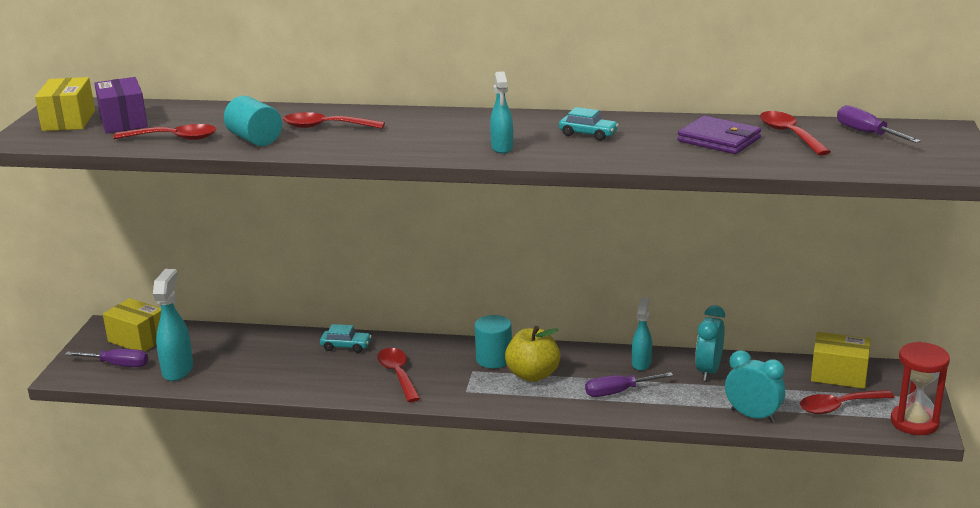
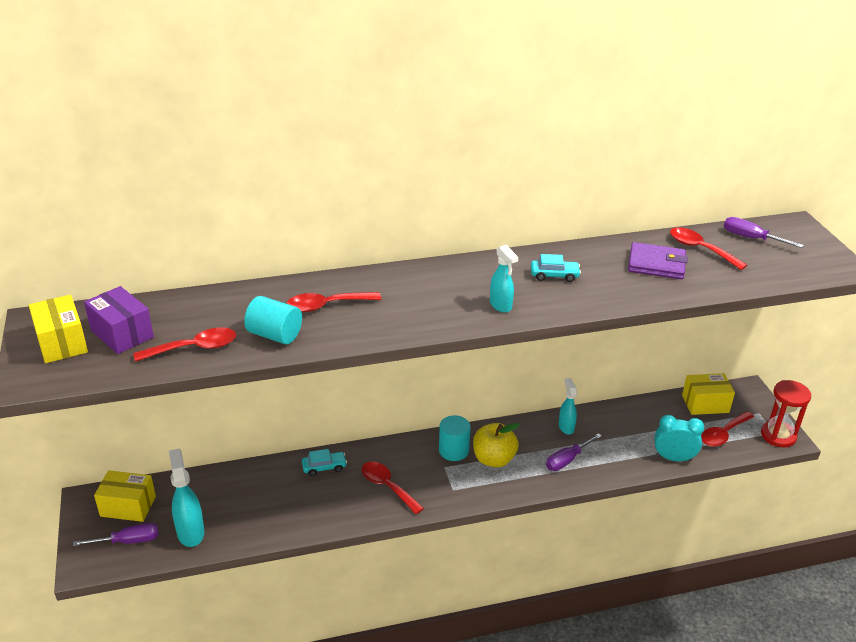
camera: 25 degrees left, 10 degrees up
turquoise clock [695,305,725,381] -> none

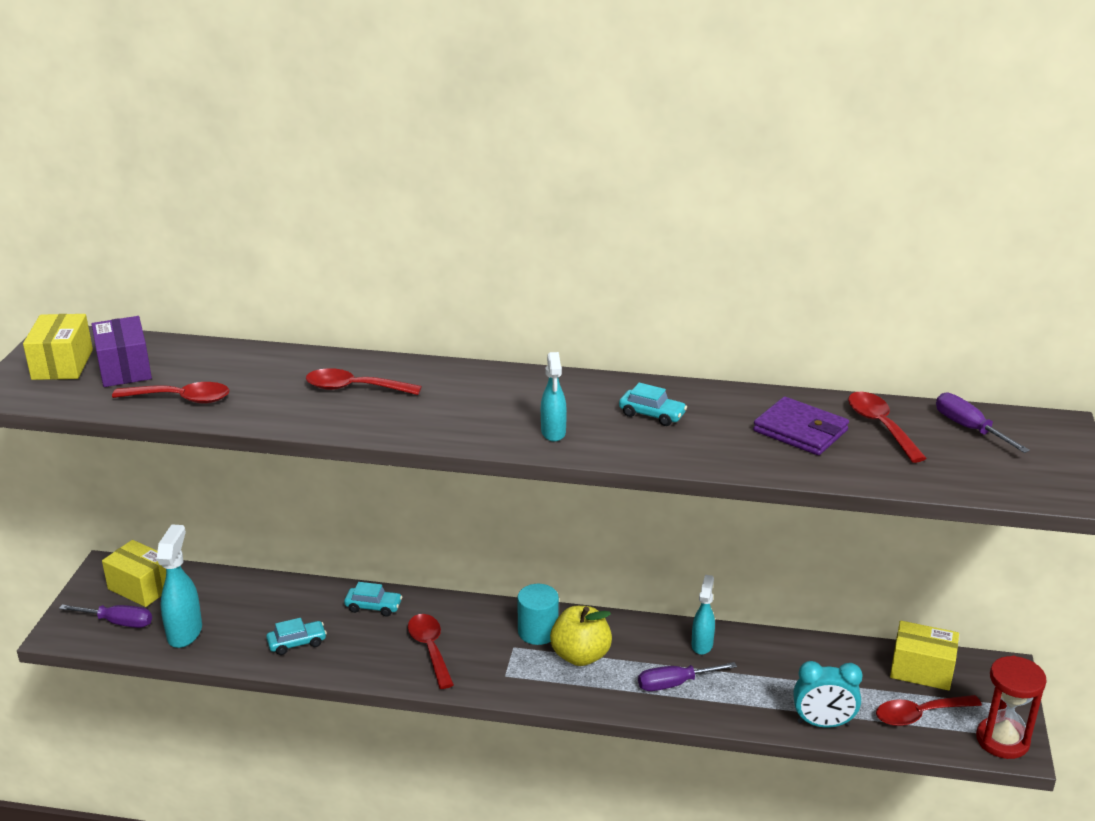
camera: 25 degrees right, 5 degrees down
turquoise cylinder [244,296,302,344] -> none
turquoise clock [655,415,704,461] -> turquoise clock turned 150 degrees clockwise [793,661,863,728]
none -> turquoise car [266,618,327,655]

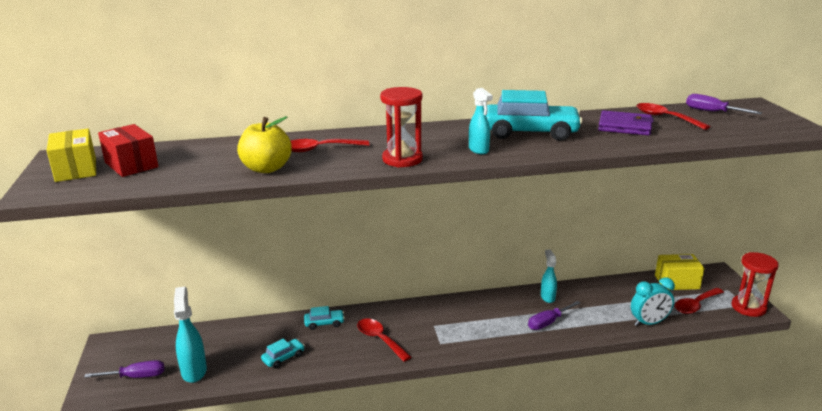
camera: 20 degrees left, 5 degrees down
purple box [92,316,152,387] -> red box [98,124,159,177]
yellow box [102,540,166,607] -> none
red spoon [112,382,229,403] -> none
turquoise cylinder [517,584,559,645] -> none
yellow apple [550,606,612,666] -> yellow apple moved to [237,116,292,173]
turquoise car [619,383,687,426] -> turquoise car [486,90,583,141], size x2.14
none -> red hourglass [380,87,423,168]

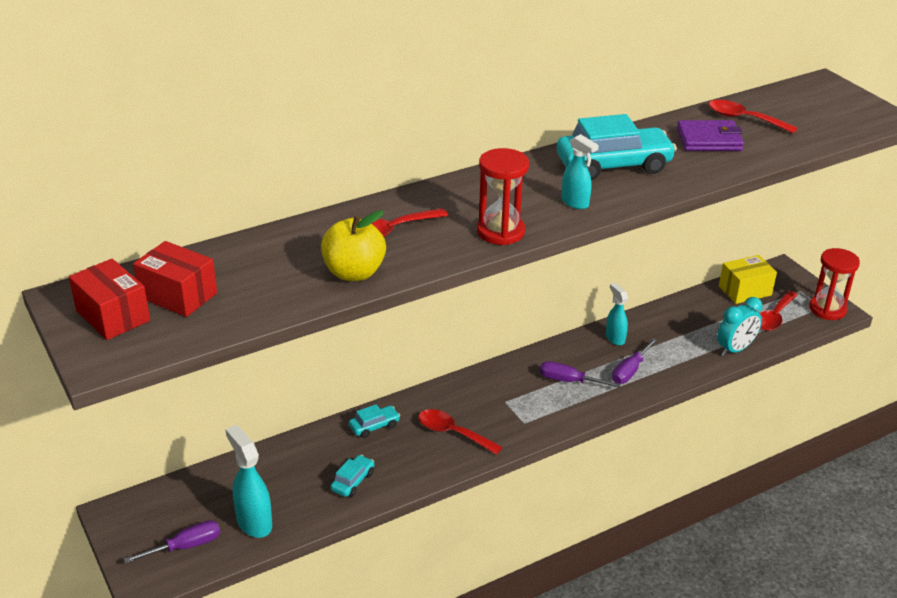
camera: 20 degrees left, 10 degrees up
yellow box [47,129,96,182] -> red box [69,259,150,340]
purple screwdriver [686,94,762,114] -> purple screwdriver moved to [540,361,621,388]

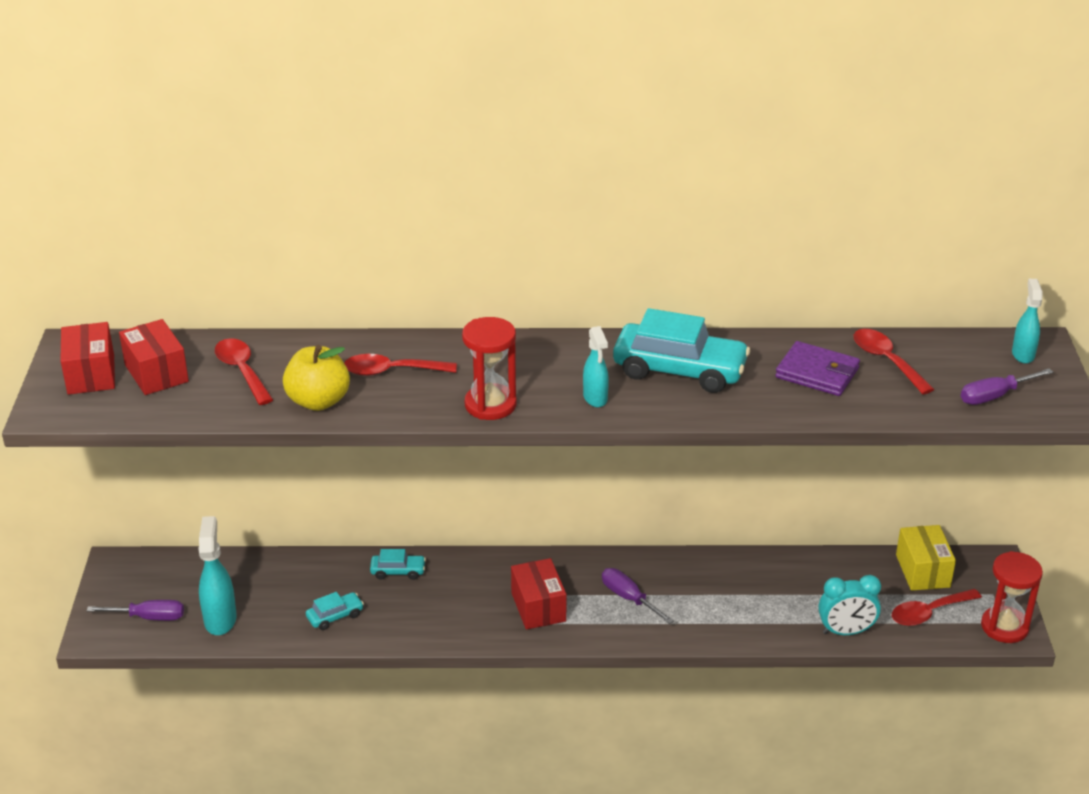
camera: 30 degrees right, 0 degrees up
red spoon [418,409,502,455] -> red spoon moved to [215,338,273,405]
turquoise spray bottle [606,283,628,345] -> turquoise spray bottle moved to [1012,279,1042,364]
purple screwdriver [612,338,657,384] -> purple screwdriver moved to [961,368,1053,405]
yellow box [719,255,777,304] -> yellow box turned 75 degrees clockwise [896,525,956,591]
none -> red box [511,558,567,629]

